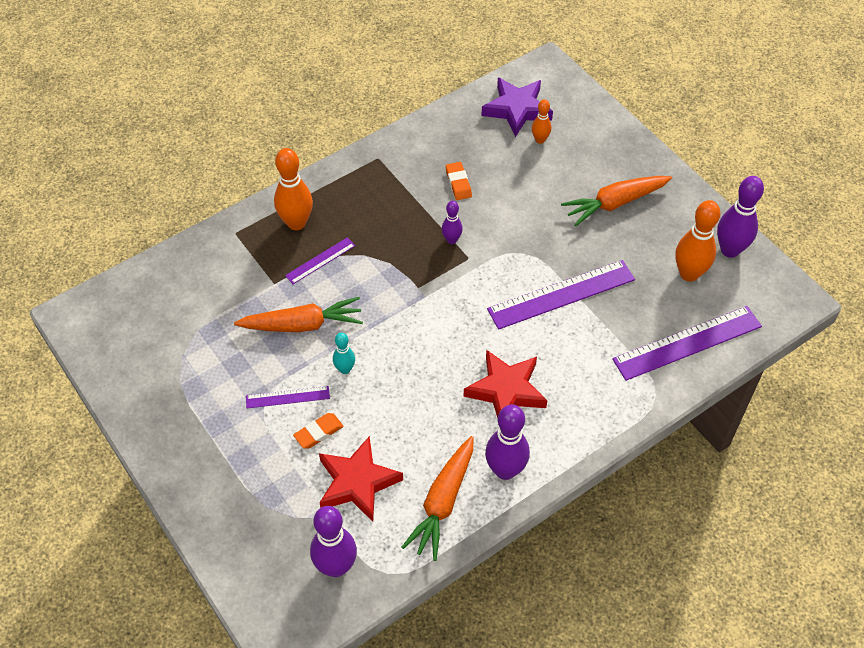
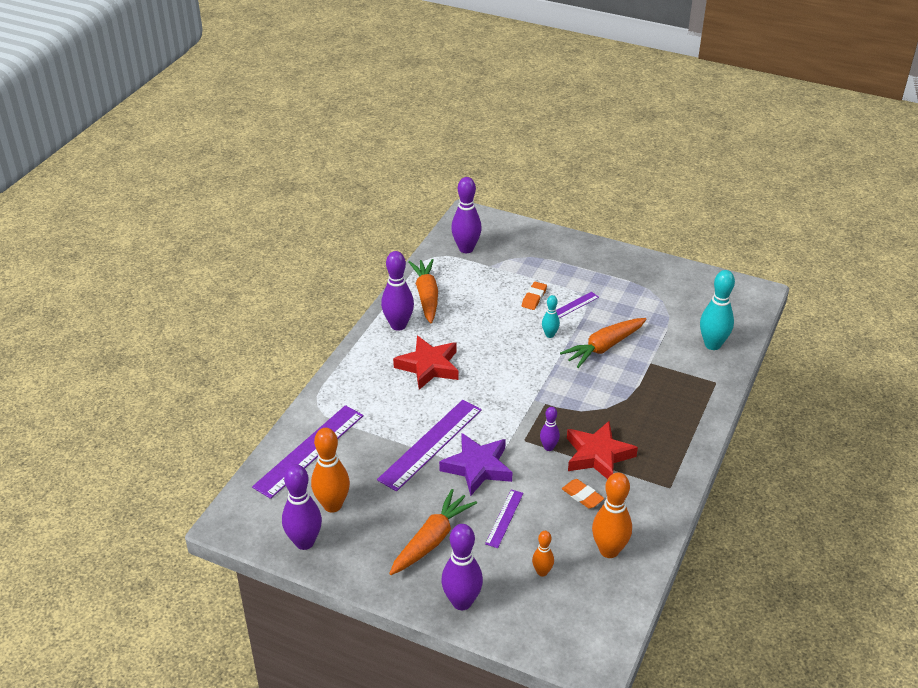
camera: 150 degrees right, 15 degrees down
orange bowling pin [274,148,313,230] -> orange bowling pin moved to [592,472,632,558]
purple ruler [285,237,355,284] -> purple ruler moved to [485,489,524,548]
red star [319,436,403,522] -> red star moved to [567,421,638,479]
purple star [481,78,553,137] -> purple star moved to [439,433,513,496]
none -> purple bowling pin [441,524,483,610]
none -> turquoise bowling pin [700,270,735,350]

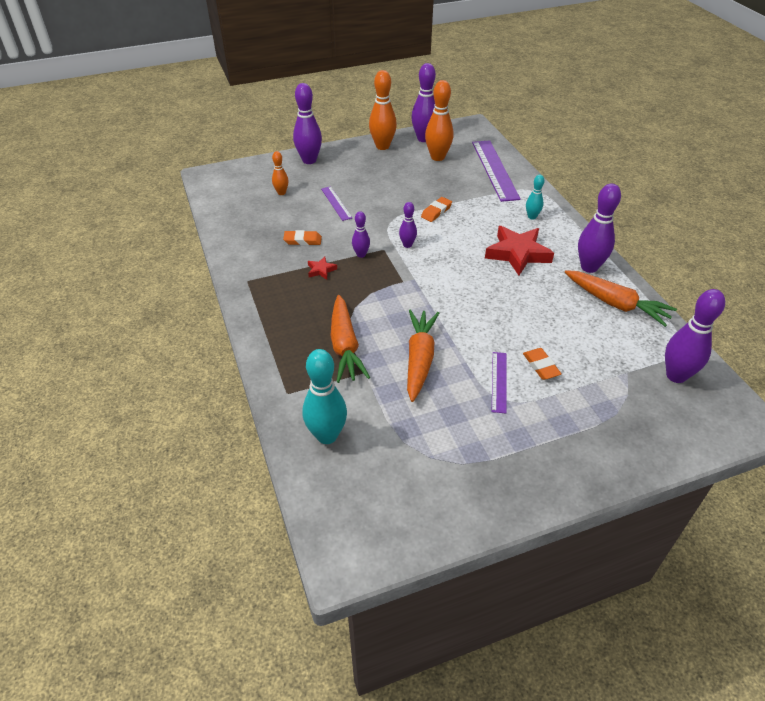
camera: 135 degrees right, 5 degrees up
purple ruler [377,400,482,492] -> orange eraser [421,197,452,222]
orange carrot [389,489,477,575] -> orange carrot moved to [331,295,370,383]
purple star [439,433,513,496] -> none
turquoise bowling pin [542,295,560,338] -> turquoise bowling pin moved to [526,175,544,220]
red star [567,421,638,479] -> red star [308,256,337,280], size x0.45
orange bowling pin [592,472,632,558] -> orange bowling pin moved to [369,70,397,150]
none -> purple bowling pin [399,202,417,248]

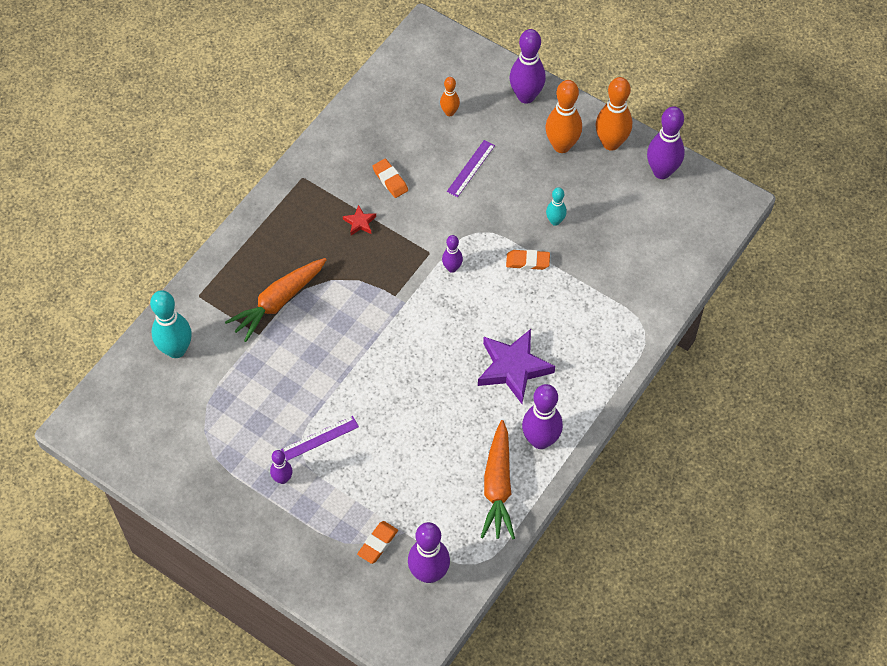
camera: 55 degrees right, 15 degrees up
purple bowling pin [352,211,370,258] -> purple bowling pin moved to [270,450,293,484]
orange carrot [407,309,439,402] -> none
orange bowling pin [425,80,454,161] -> orange bowling pin moved to [545,80,582,153]
purple ruler [472,140,521,202] -> none
red star [485,226,554,276] -> purple star [478,329,555,404]
orange eraser [523,348,562,380] -> orange eraser moved to [357,521,398,564]
turquoise bowling pin [526,175,544,220] -> turquoise bowling pin moved to [546,187,567,226]

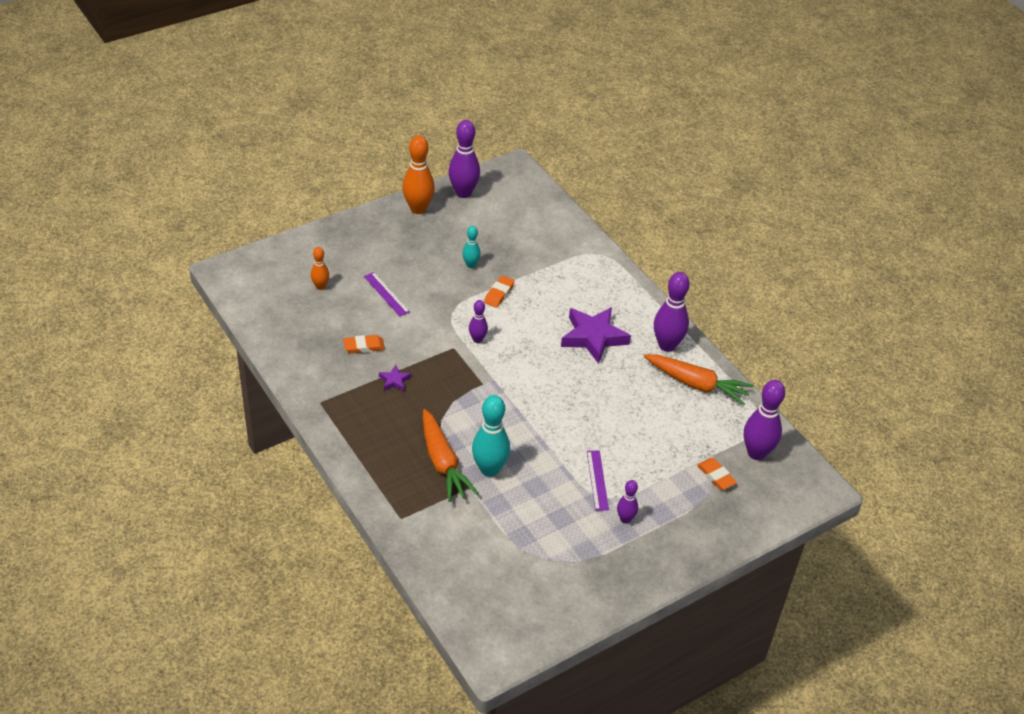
camera: 70 degrees left, 15 degrees down
turquoise bowling pin [150,290,192,358] -> turquoise bowling pin moved to [472,395,510,477]
red star [343,205,376,235] -> purple star [379,365,411,391]
purple bowling pin [510,29,546,104] -> none
orange bowling pin [545,80,582,153] -> none

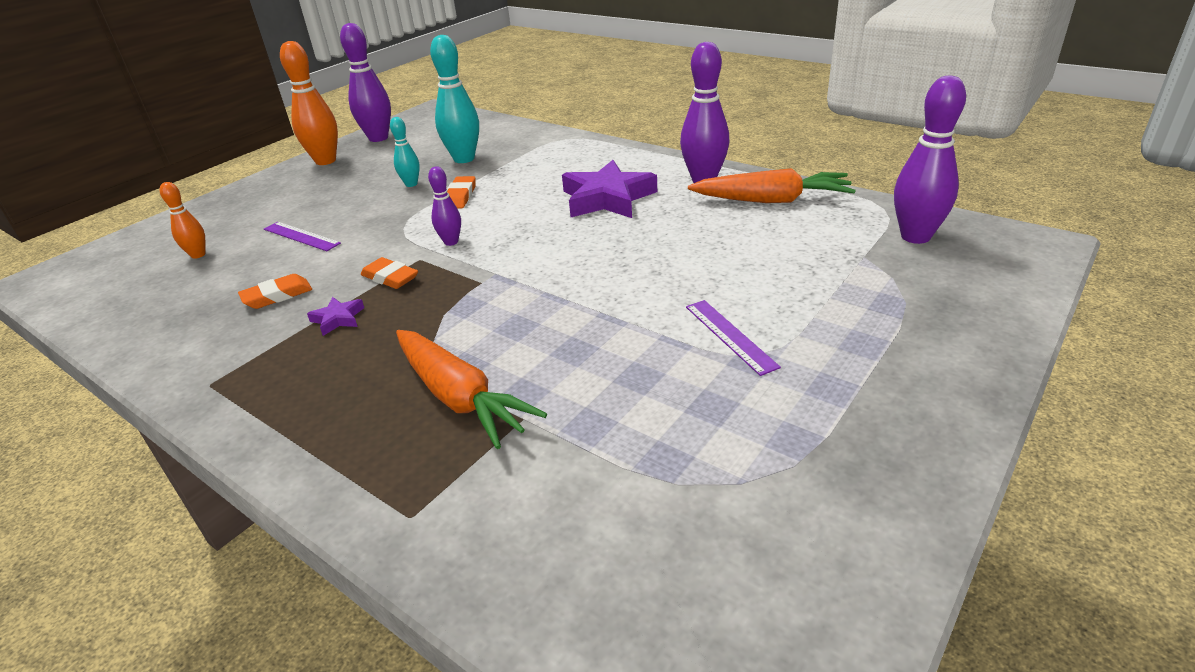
camera: 15 degrees left, 10 degrees down
turquoise bowling pin [472,395,510,477] -> turquoise bowling pin moved to [430,35,479,163]
purple bowling pin [617,480,638,523] -> none
orange eraser [697,458,737,490] -> orange eraser moved to [361,257,418,289]

